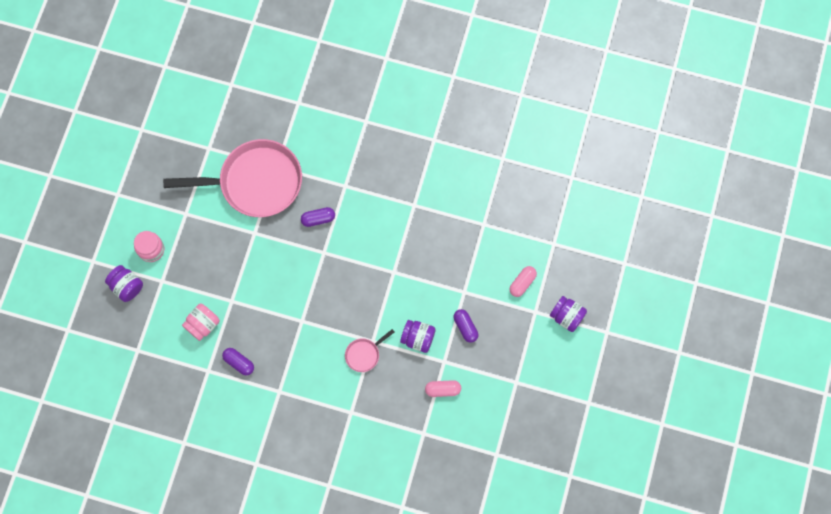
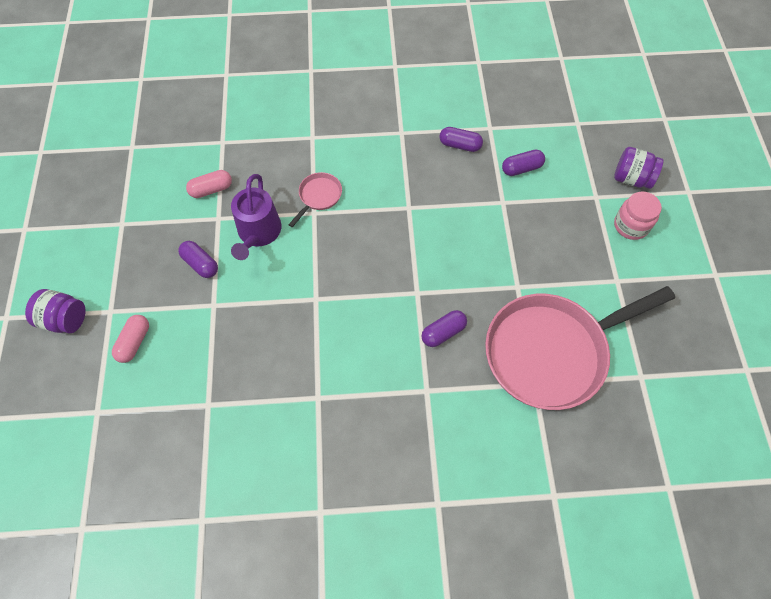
camera: 160 degrees right, 10 degrees down
pink jar [182,303,220,341] -> purple capsule [502,150,545,176]
purple jar [400,320,436,353] -> purple watering can [231,174,281,260]

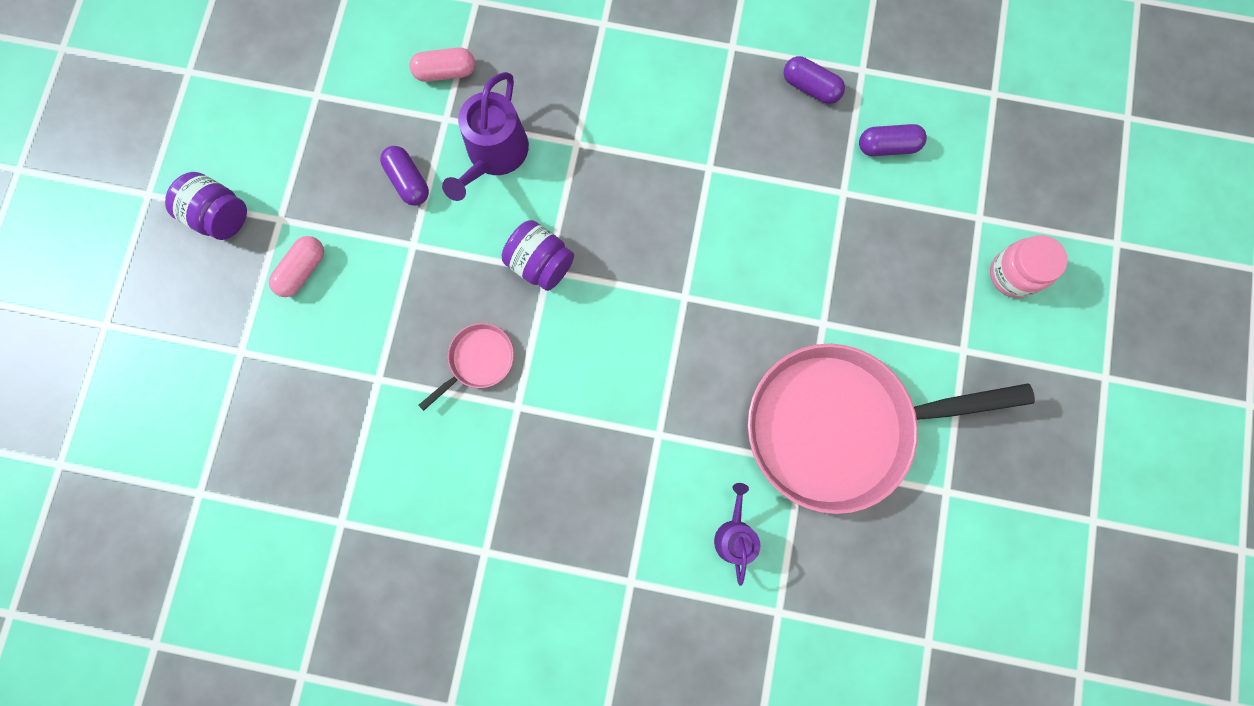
camera: 15 degrees right, 15 degrees up
pink pan [288,172,342,227] -> pink pan moved to [419,323,514,411]
purple capsule [422,310,467,347] -> none
purple jar [614,147,664,189] -> purple jar moved to [502,220,574,291]
none -> purple watering can [714,483,760,586]

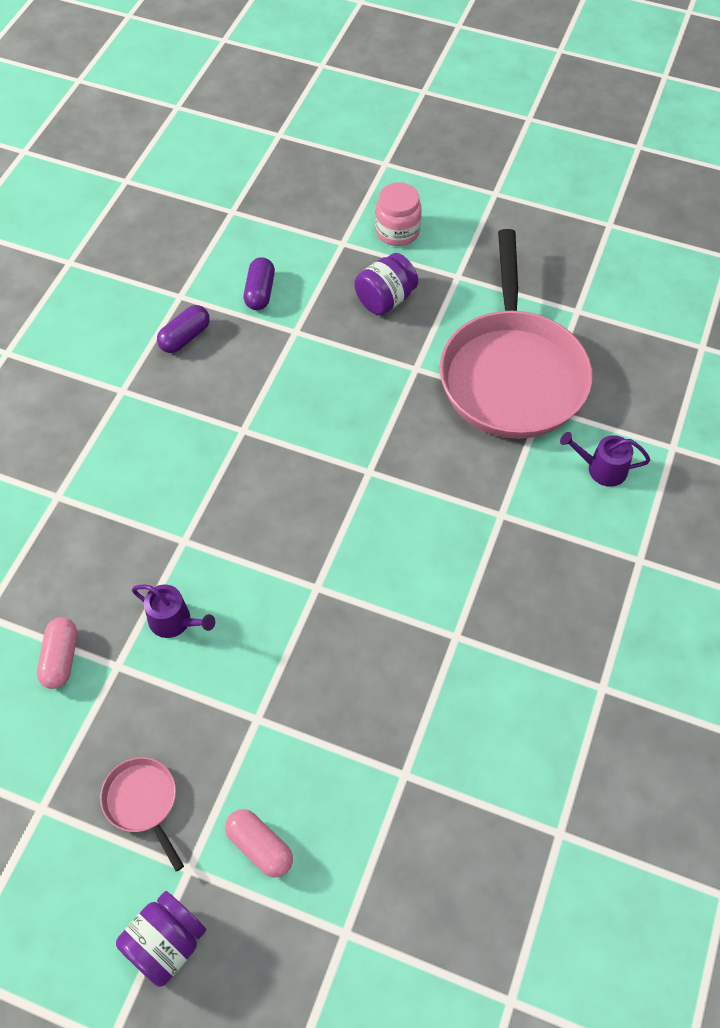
camera: 80 degrees left, 20 degrees down
purple capsule [380,146,429,206] -> none
pink pan [419,323,514,411] -> pink pan moved to [100,757,184,871]
purple watering can [442,72,529,201] -> purple watering can [132,584,215,638], size x0.62
purple jar [502,220,574,291] -> purple jar moved to [354,253,418,315]

